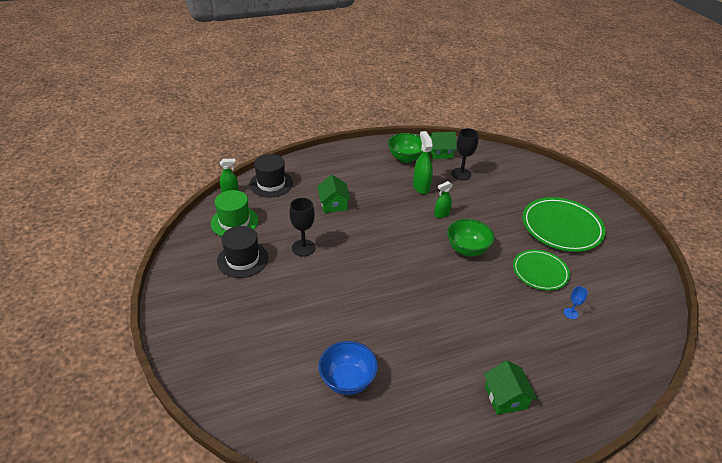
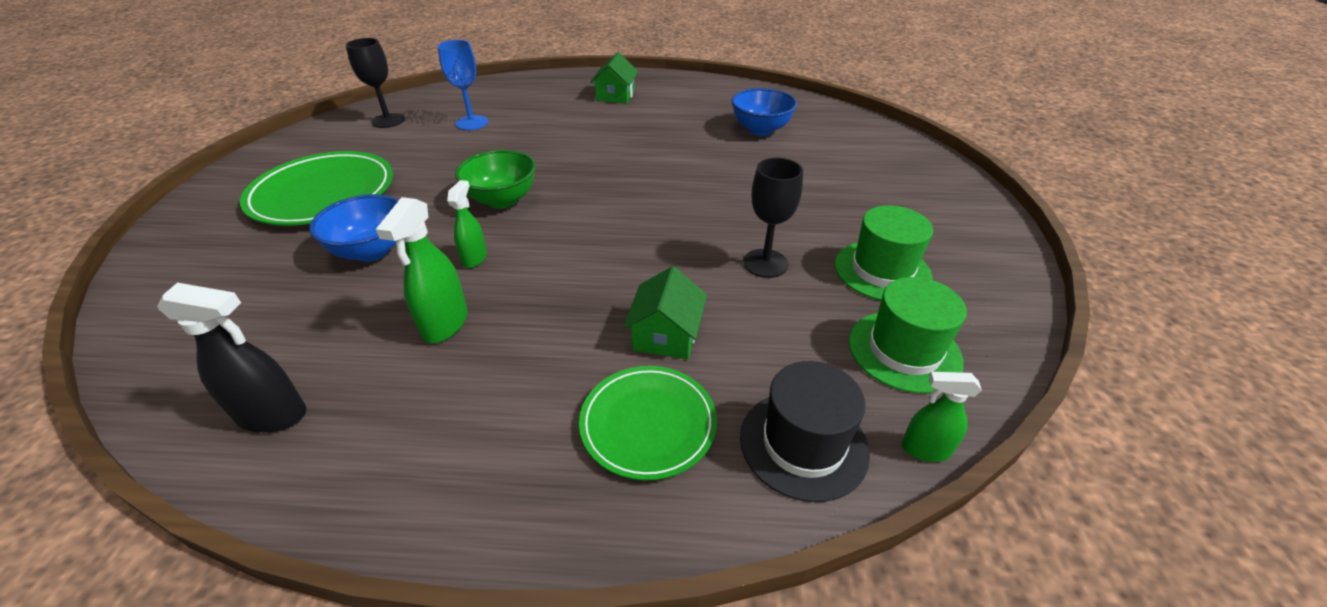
camera: 155 degrees left, 0 degrees up
black hat [217,226,268,278] -> green hat [835,206,933,300]
green bowl [388,133,422,163] -> none
green house [429,132,457,159] -> black spray bottle [157,283,306,433]
green spray bottle [434,181,453,218] -> green spray bottle turned 75 degrees counterclockwise [447,180,487,268]
black goblet [451,128,479,180] -> black goblet moved to [346,38,405,128]
green plate [513,250,570,291] -> green plate moved to [579,366,717,480]
blue goblet [564,286,588,319] -> blue goblet [438,40,488,130], size x1.83
none -> blue bowl [309,194,399,262]

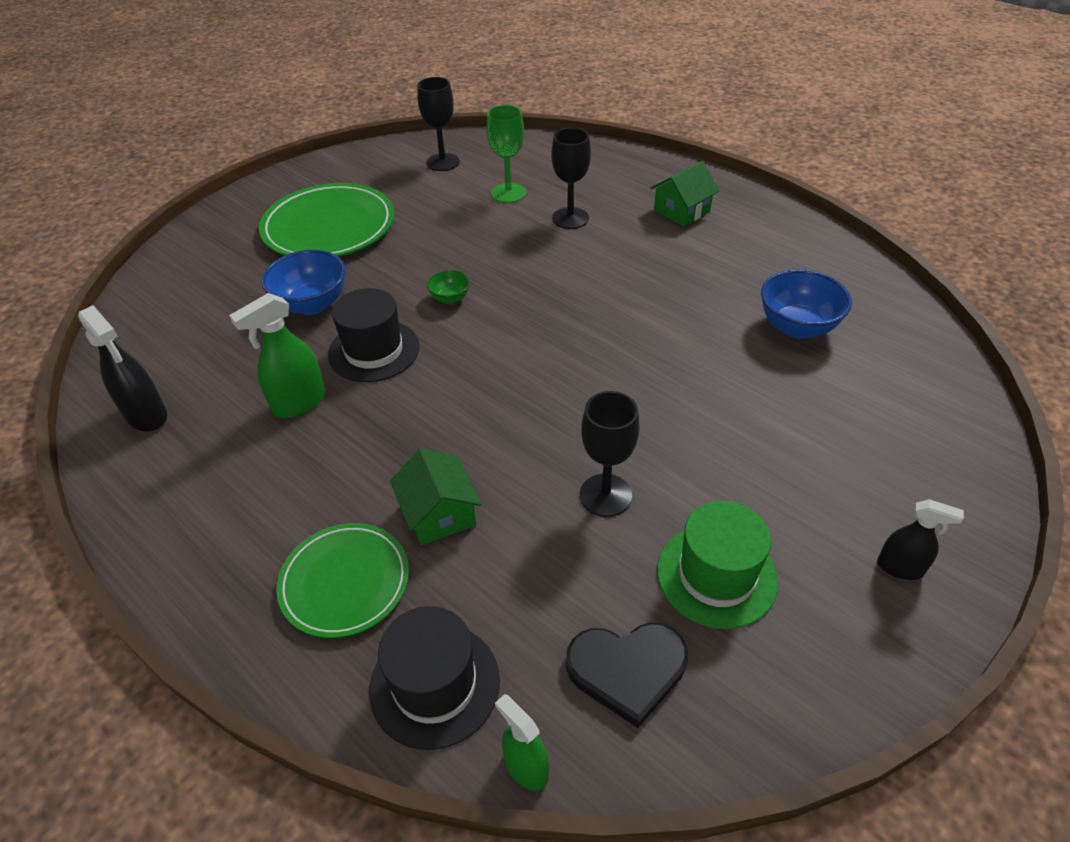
camera: 40 degrees right, 5 degrees up
blue goblet [438,40,488,130] -> green goblet [487,105,526,203]
green spray bottle [447,180,487,268] -> black hat [328,288,419,382]
green bowl [455,150,536,209] -> green bowl [427,270,470,304], size x0.53
green house [623,266,707,360] -> green house turned 75 degrees counterclockwise [390,448,482,546]
green hat [849,277,967,393] -> black heart [566,623,688,728]
none -> black goblet [551,128,591,229]
none -> black spray bottle [877,499,964,580]

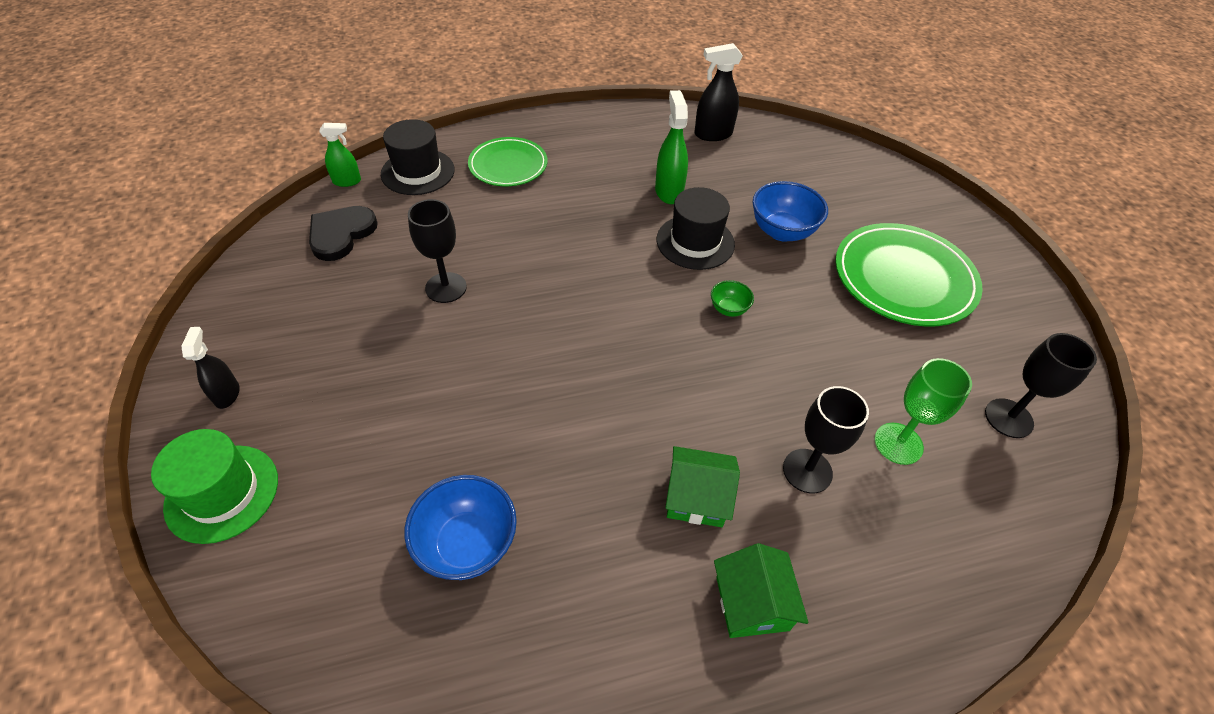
camera: 120 degrees right, 5 degrees up
green house [390,448,482,546] -> green house moved to [665,446,740,527]
green hat [657,501,778,629] -> green hat moved to [151,429,278,544]
black spray bottle [877,499,964,580] -> black spray bottle turned 120 degrees clockwise [181,327,240,409]

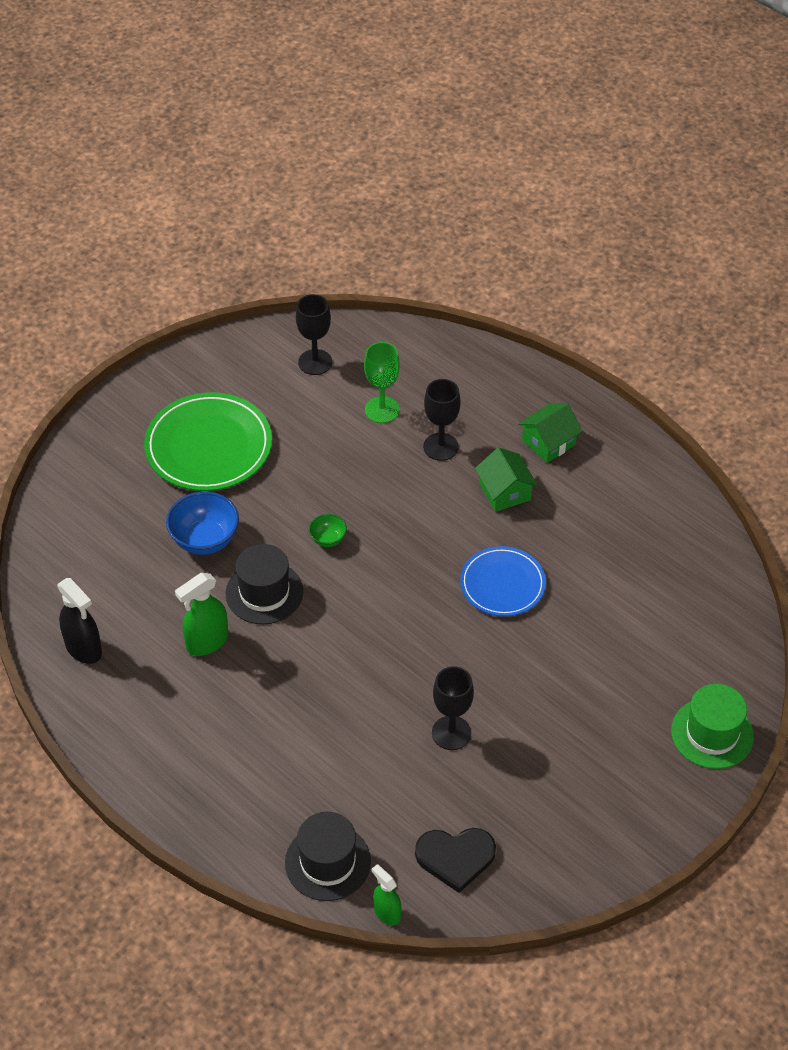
camera: 120 degrees left, 0 degrees up
black spray bottle [181,327,240,409] -> none
blue bowl [404,475,517,580] -> none
green plate [468,137,547,186] -> none
none -> blue plate [460,546,546,616]

